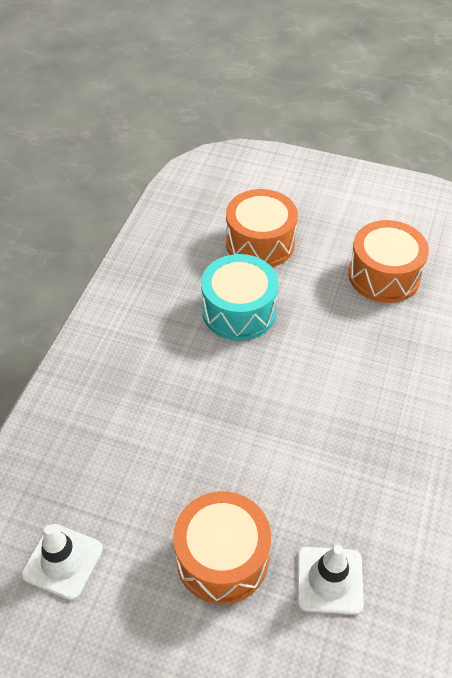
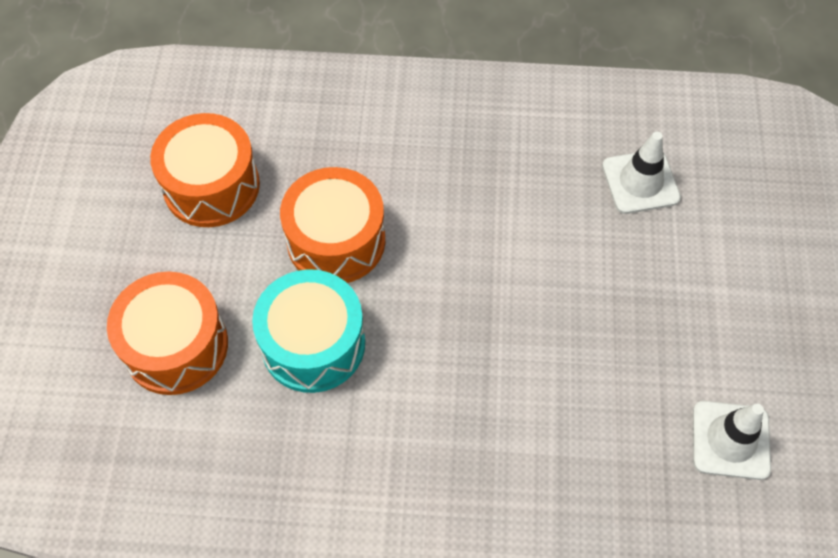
camera: 105 degrees left, 10 degrees up
orange drum [173,491,271,604] -> orange drum moved to [280,167,385,283]

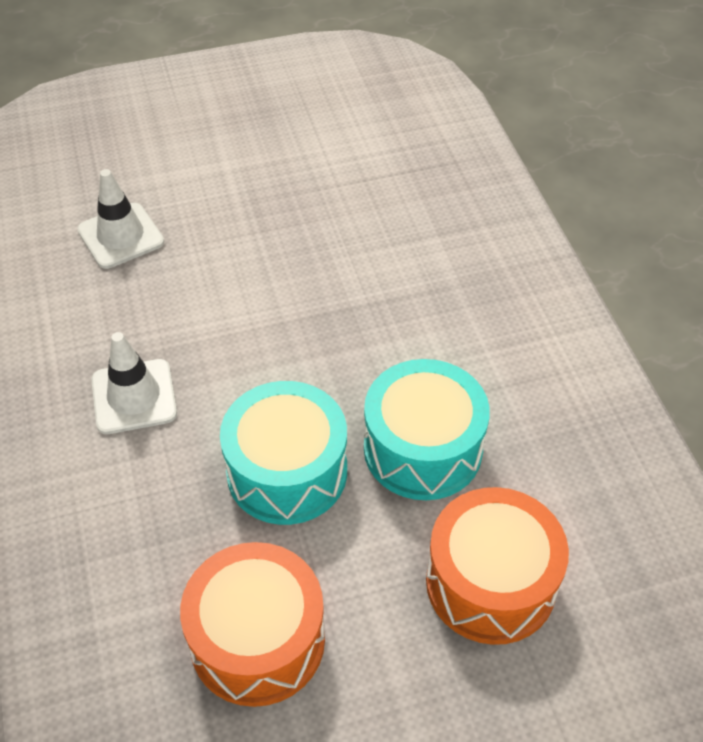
camera: 110 degrees left, 10 degrees down
orange drum [280,167,385,283] -> turquoise drum [220,381,347,525]
white traffic cone [693,401,771,480] -> white traffic cone moved to [91,332,177,434]

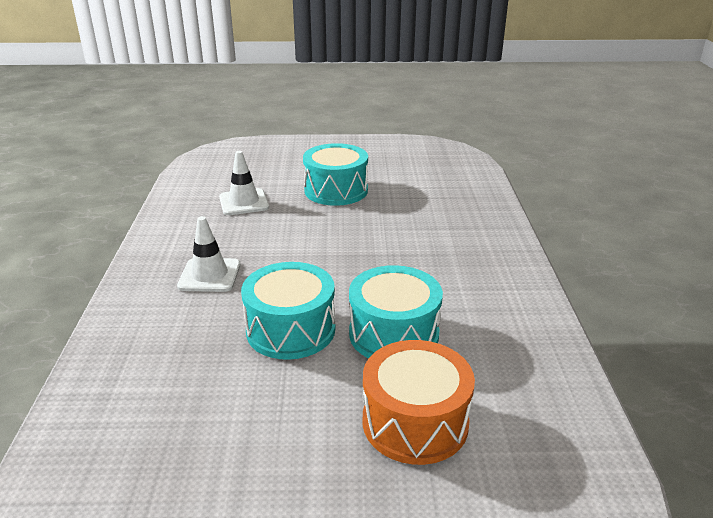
camera: 15 degrees right, 20 degrees down
orange drum [180,542,325,707] -> none
none -> turquoise drum [303,143,368,206]

